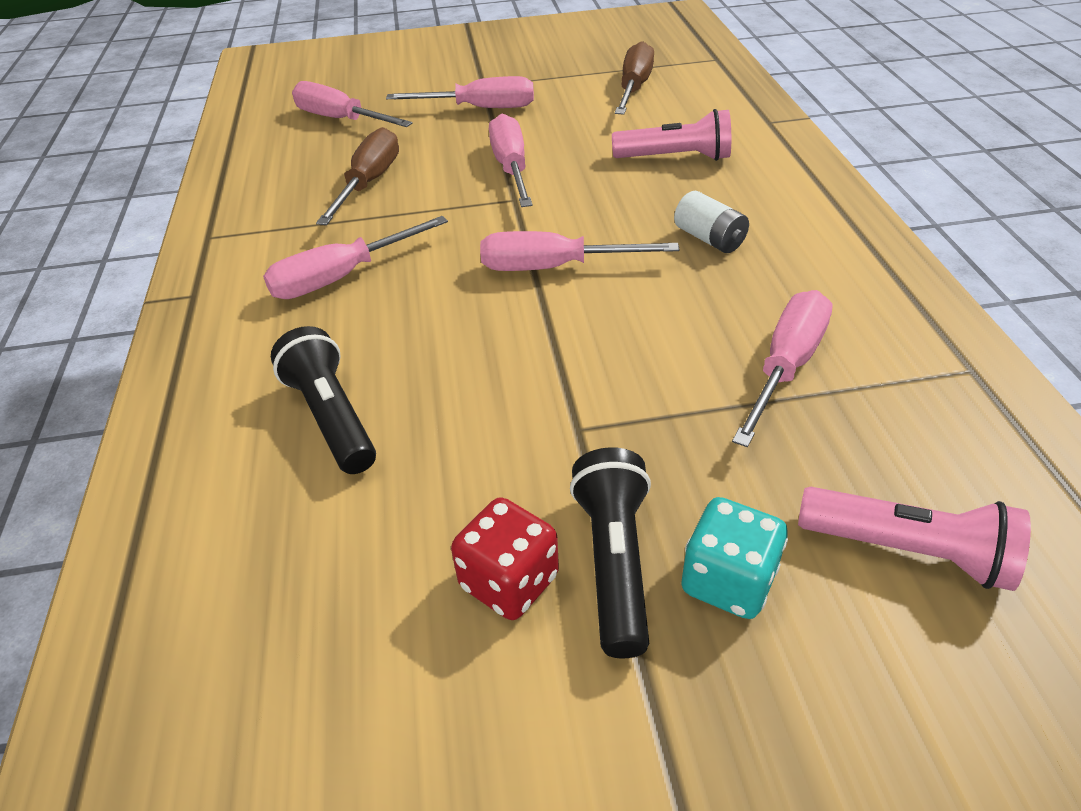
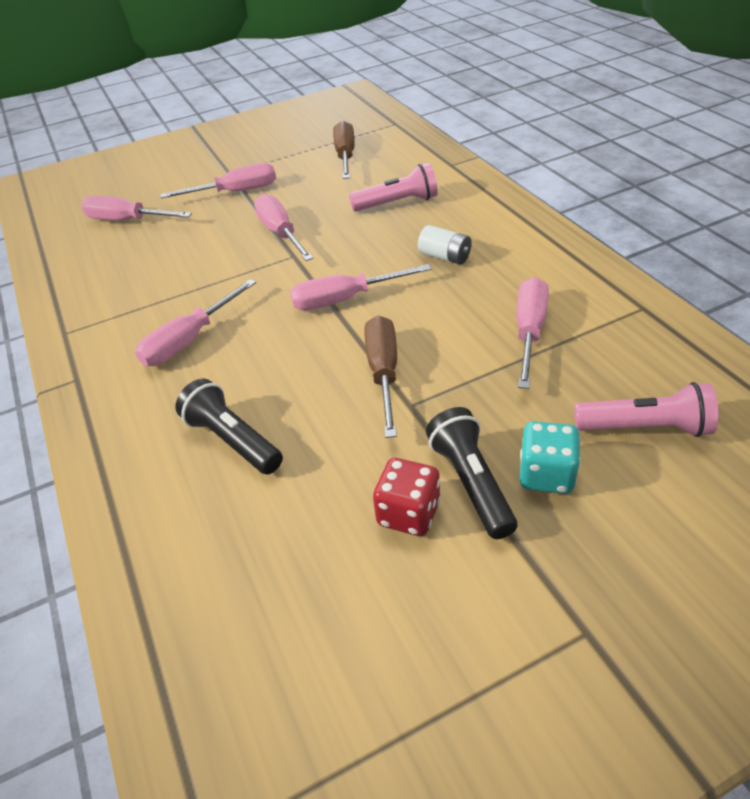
camera: 15 degrees left, 0 degrees up
brown screwdriver [316,127,399,225] -> brown screwdriver moved to [364,315,397,438]

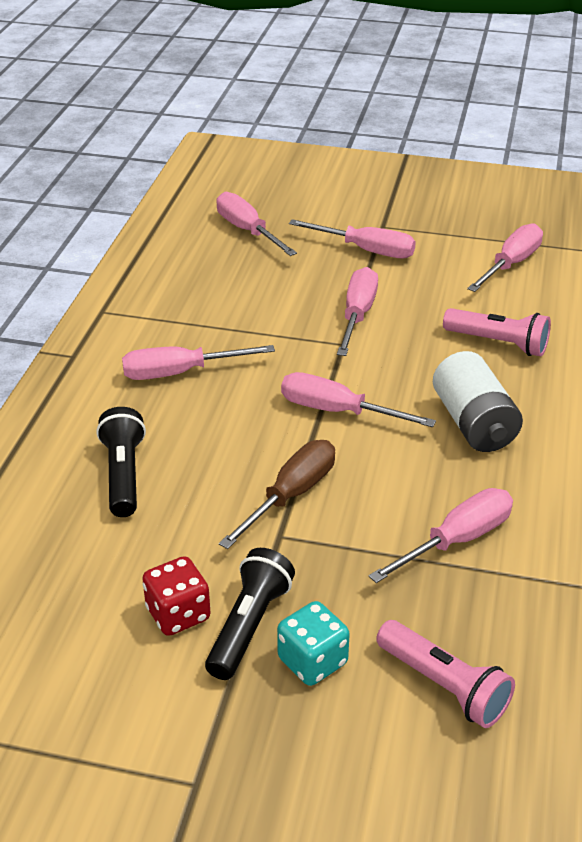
camera: 35 degrees right, 5 degrees down
brown screwdriver [333,121,355,179] -> pink screwdriver [467,223,543,292]
white battery [418,225,472,265] -> white battery [433,351,523,452], size x1.70

